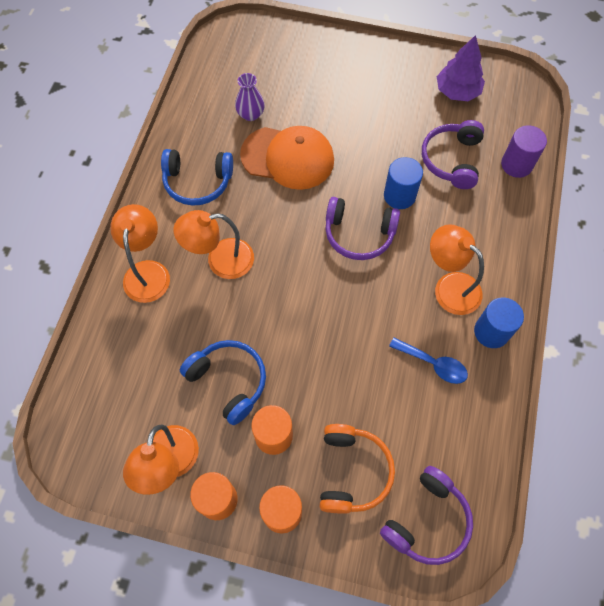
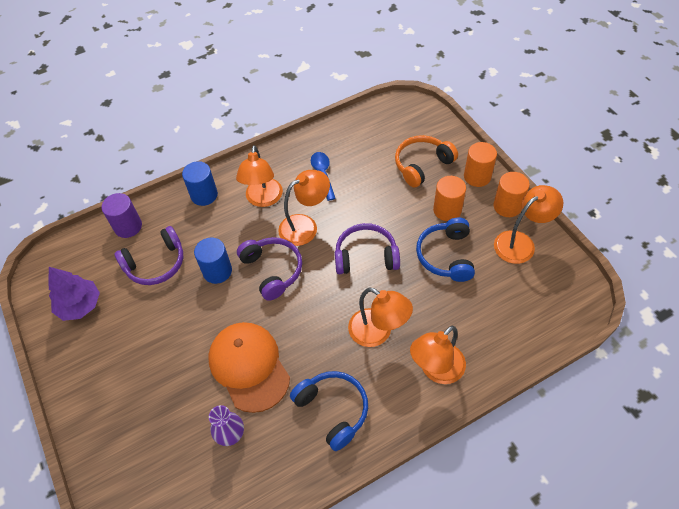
camera: 130 degrees left, 10 degrees down
purple headphones [380,466,473,565] -> purple headphones moved to [335,223,400,274]
blue cylinder [474,298,524,348] -> blue cylinder moved to [182,161,218,206]
none -> orange lamp [278,170,330,246]

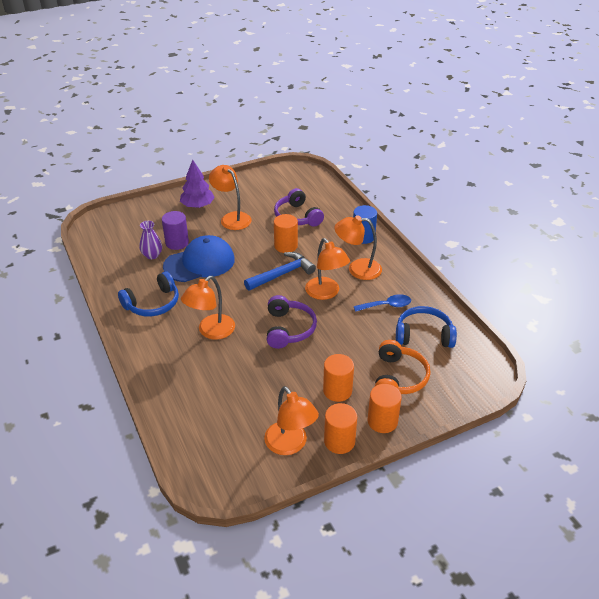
camera: 90 degrees right, 15 degrees down
purple tree [48,267,100,321] -> purple tree moved to [180,160,215,208]
purple cylinder [101,193,142,238] -> purple cylinder moved to [162,211,189,250]
blue cylinder [194,238,232,284] -> orange cylinder [274,214,298,253]
orange cap [209,322,290,413] -> blue cap [163,235,235,282]
purple headphones [237,237,302,301] -> blue hammer [244,252,316,291]
orange headphones [395,135,458,188] -> orange headphones turned 45 degrees clockwise [375,340,431,394]
orange lamp [410,326,466,384] -> orange lamp moved to [209,165,252,230]
blue headphones [416,218,475,282] -> blue headphones moved to [396,306,457,348]

